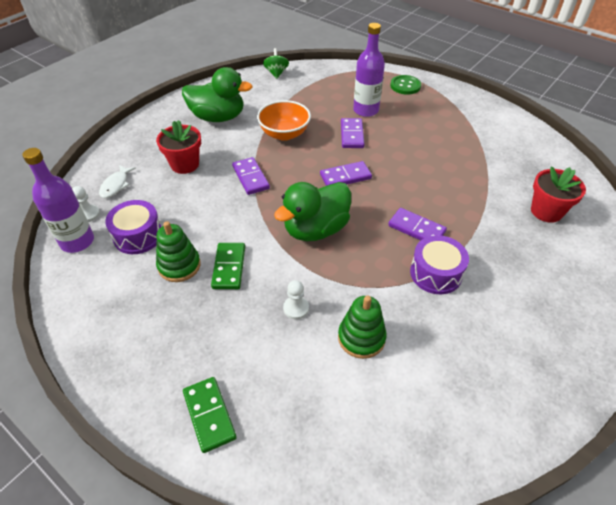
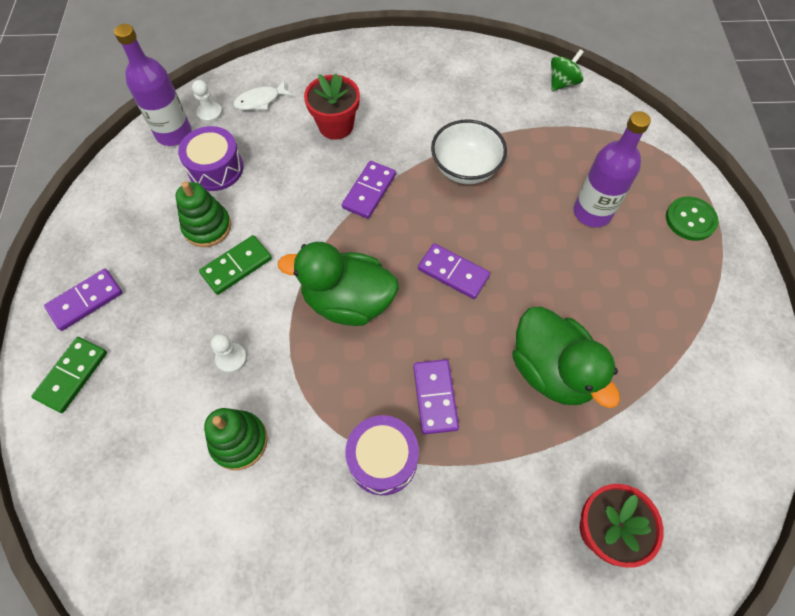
camera: 50 degrees right, 15 degrees up
green duck [182,67,253,122] -> green duck moved to [512,306,620,408]
orange bowl [257,100,311,141] -> white bowl [431,119,507,184]
purple domino [341,118,365,148] -> purple domino moved to [44,269,123,331]

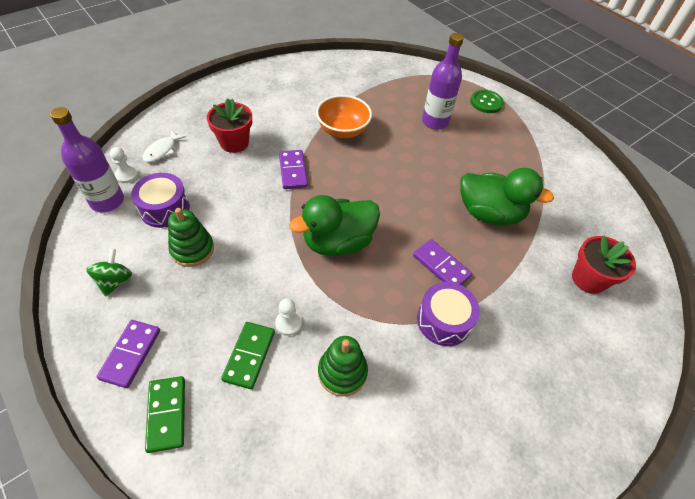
camera: 40 degrees left, 10 degrees down
green domino [199,235,272,295] -> green domino moved to [221,322,275,389]
purple domino [418,243,490,299] -> none
white bowl [431,119,507,184] -> orange bowl [316,95,372,138]
green spinning top [551,49,584,91] -> green spinning top moved to [86,248,132,297]

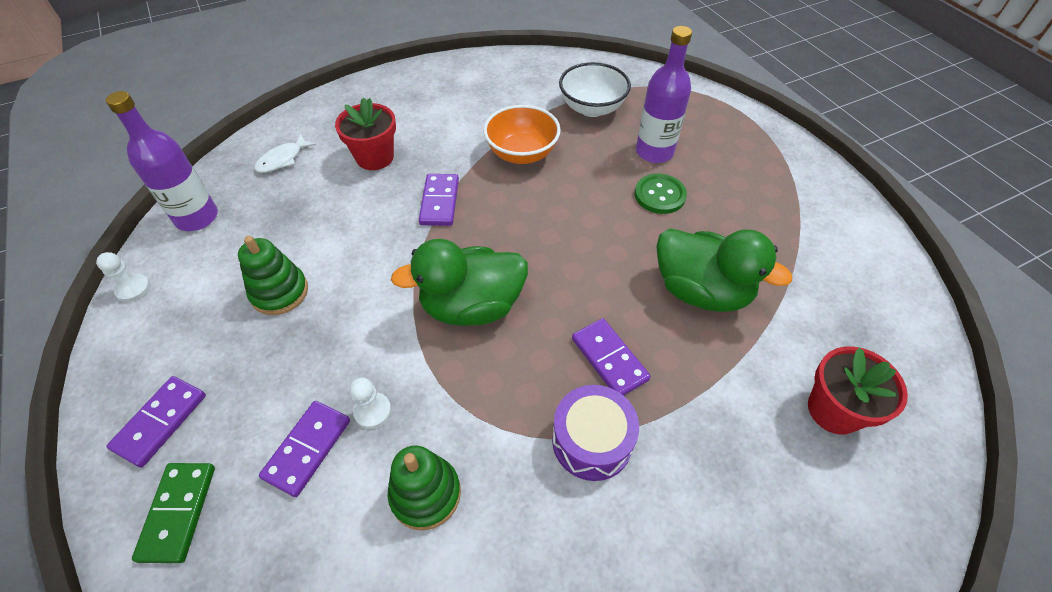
camera: 15 degrees right, 0 degrees up
green spinning top [86,248,132,297] -> none
white pawn [110,147,138,183] -> white pawn moved to [96,252,151,302]
purple drum [131,173,190,228] -> none
green domino [221,322,275,389] -> purple domino [259,401,350,497]
green button [470,90,504,113] -> green button moved to [635,174,687,214]
none -> white bowl [559,62,631,117]

